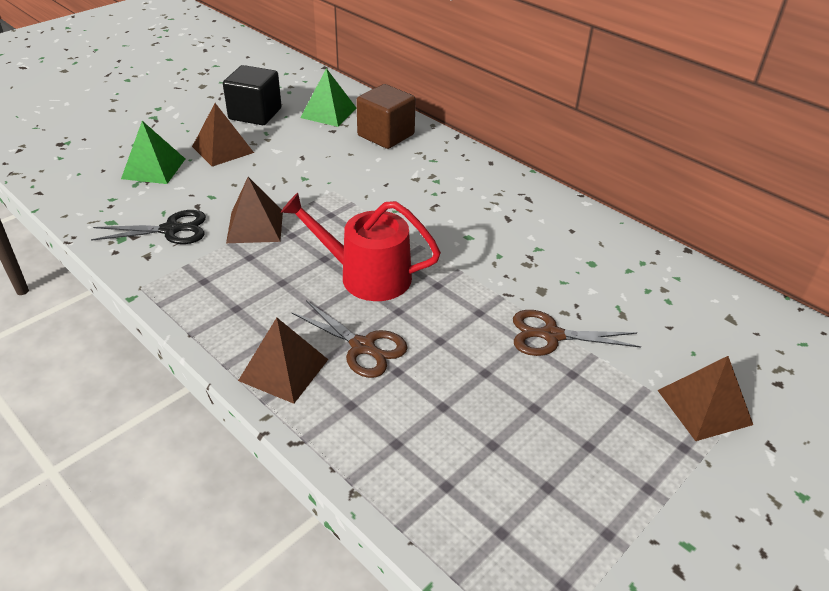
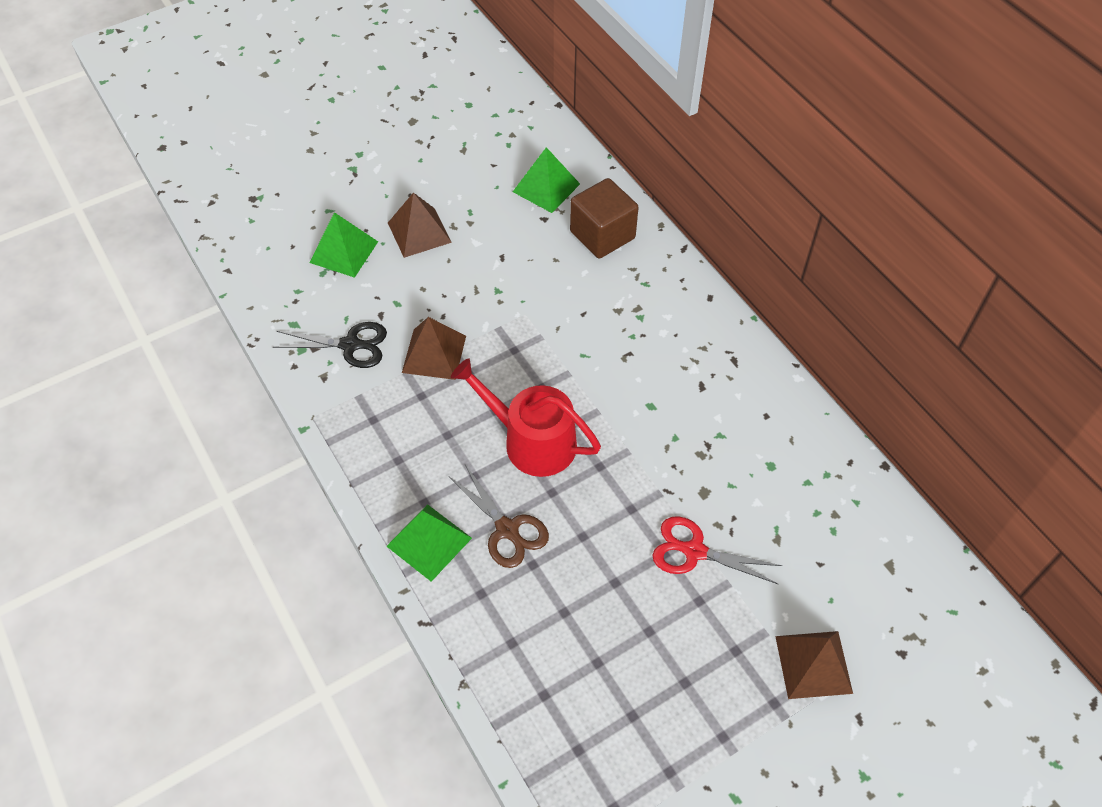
camera: 15 degrees right, 15 degrees up
black cube [223,65,282,125] -> none
brown pyramid [238,318,328,404] -> green pyramid [386,504,472,582]
brown scissors [513,310,641,356] -> red scissors [652,516,783,584]

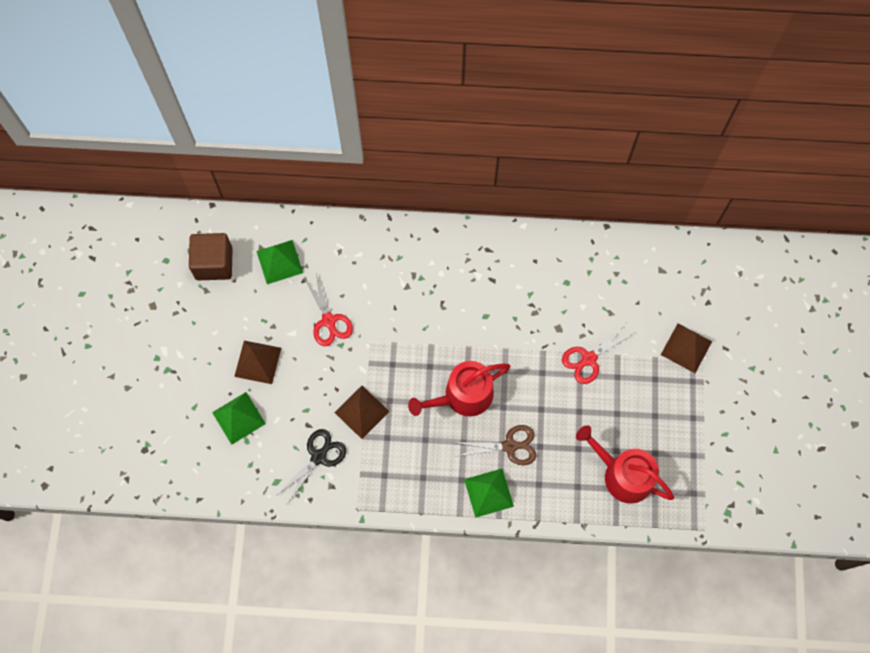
camera: 55 degrees left, 15 degrees up
brown cube [570,178,639,258] -> brown cube moved to [189,233,233,280]
none -> red scissors [304,271,353,346]
none -> red watering can [576,425,674,504]

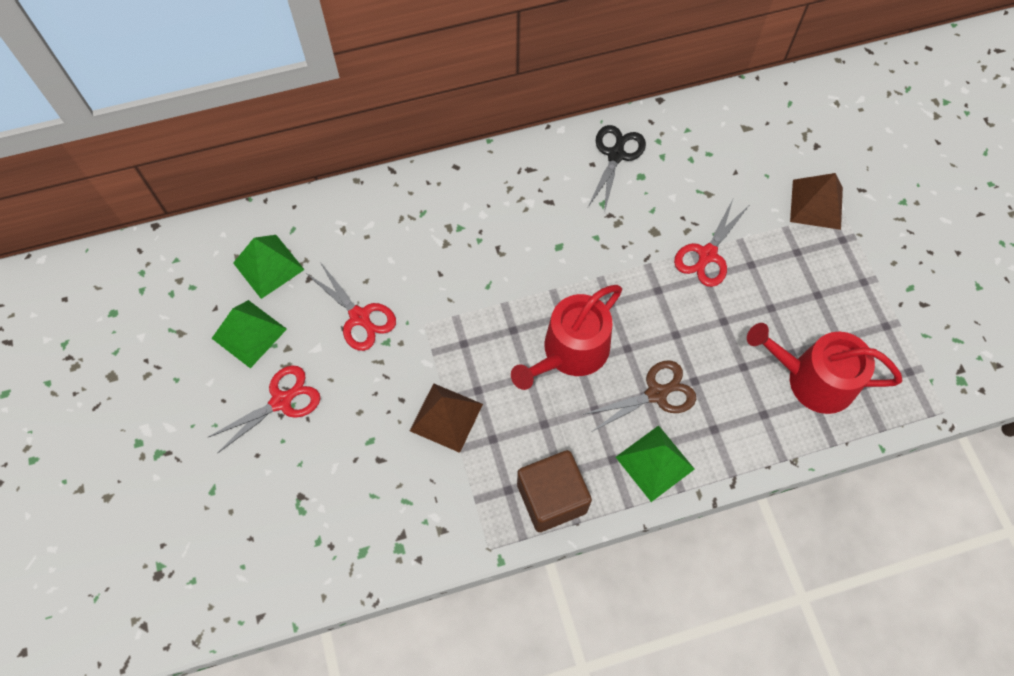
camera: 20 degrees left, 5 degrees down
brown cube [189,233,233,280] -> brown cube moved to [517,450,592,532]
green pyramid [212,392,266,445] -> green pyramid moved to [211,300,287,368]
brown pyramid [234,341,281,384] -> red scissors [207,365,320,453]
black scissors [276,429,346,504] -> black scissors moved to [588,125,646,213]

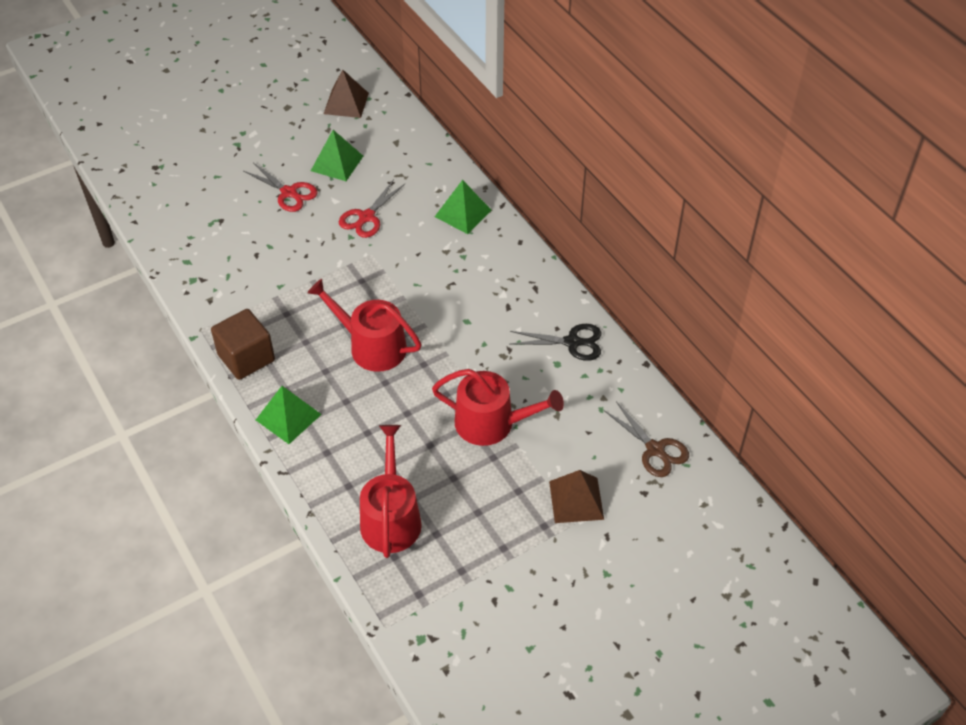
camera: 75 degrees right, 15 degrees down
green pyramid [233,235,305,299] -> green pyramid moved to [435,180,492,234]
brown pyramid [410,383,483,453] -> brown pyramid moved to [324,69,369,118]
brown scissors [583,361,696,431] -> brown scissors moved to [604,401,689,477]
red scissors [674,199,748,287] -> red watering can [432,369,564,446]

